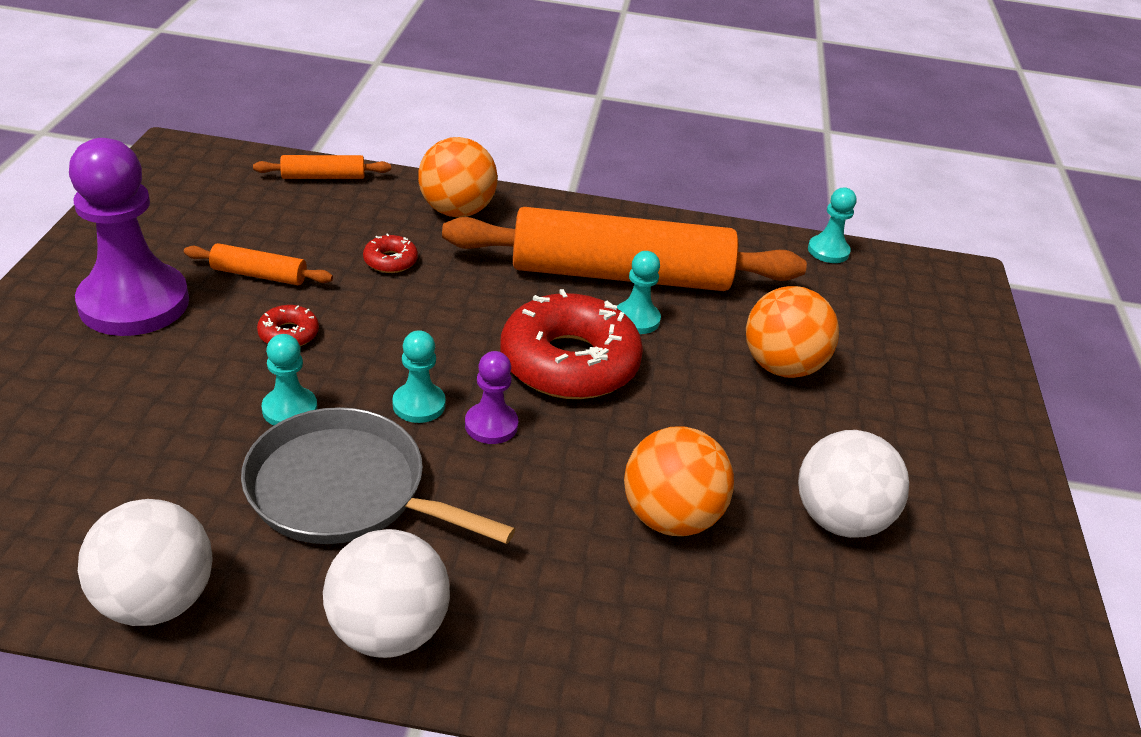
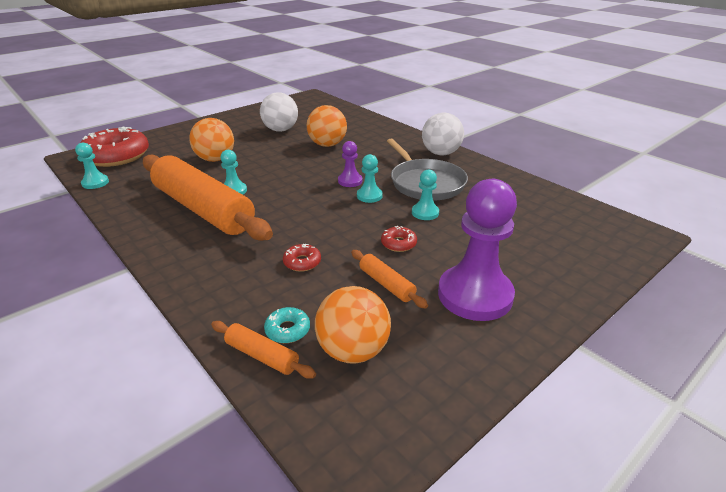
camera: 135 degrees left, 5 degrees down
white ball [78,499,213,626] -> none
orange ball [418,137,498,217] -> orange ball moved to [315,286,391,364]
red donut [500,289,643,399] -> red donut moved to [80,126,149,167]
none -> turquoise donut [264,307,310,343]

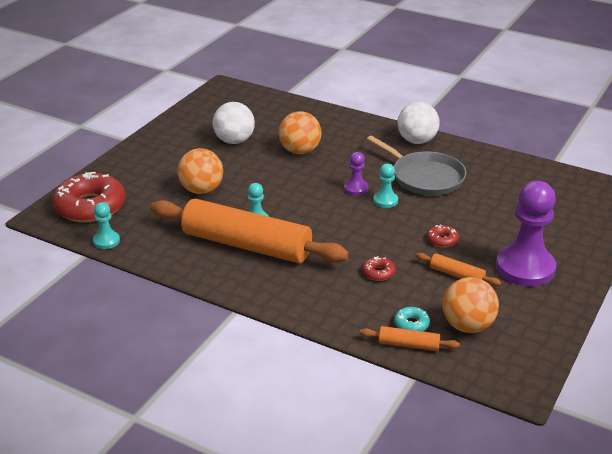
camera: 20 degrees left, 0 degrees up
turquoise pawn [412,169,439,220] -> none

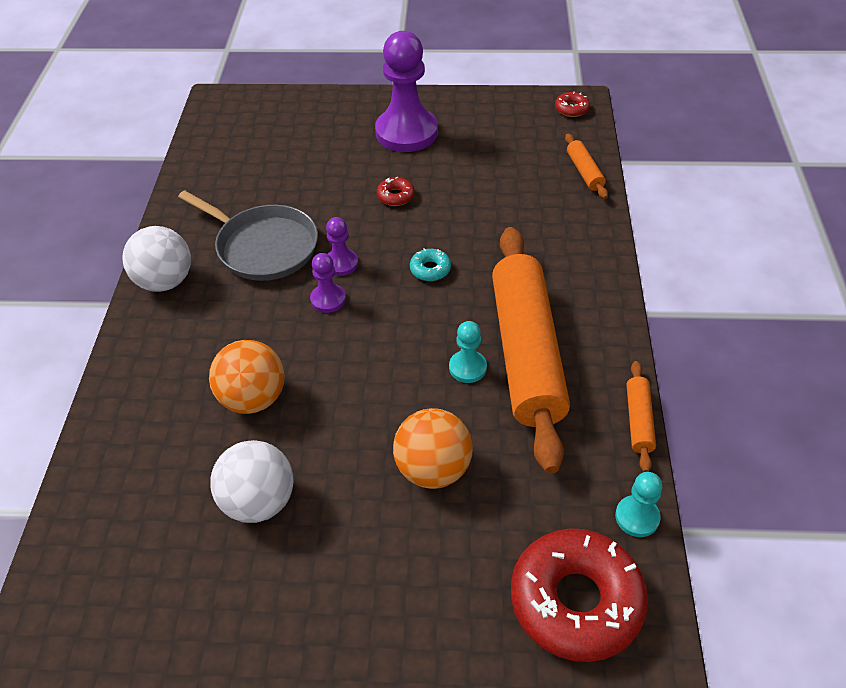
camera: 115 degrees left, 15 degrees up
red donut [362,256,396,281] -> red donut moved to [555,92,590,117]
grey pan [367,136,467,196] -> grey pan turned 105 degrees clockwise [178,190,318,281]
turquoise pawn [373,164,398,208] -> purple pawn [326,217,358,276]
turquoise donut [394,307,430,331] -> turquoise donut moved to [410,248,451,281]
orange rolling pin [416,253,501,286] -> orange rolling pin moved to [626,361,656,472]
orange ball [443,277,499,333] -> none

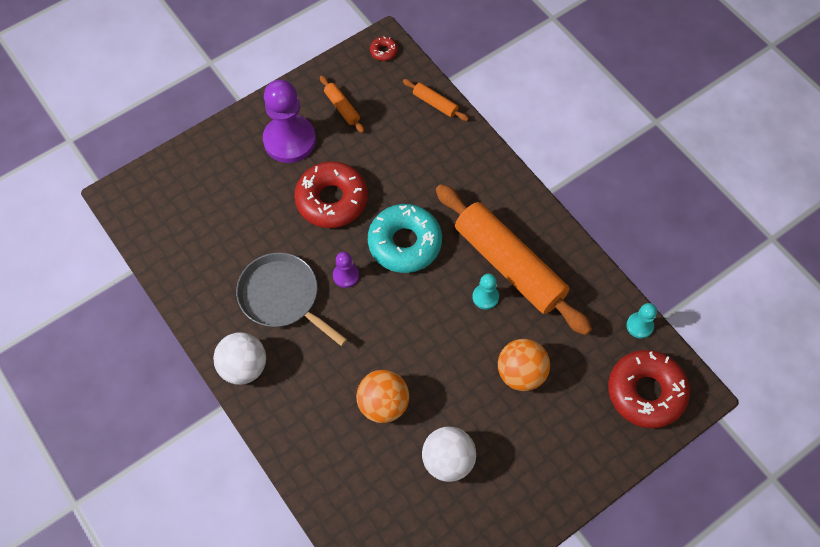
camera: 40 degrees left, 15 degrees up
grey pan [178,190,318,281] -> grey pan turned 135 degrees counterclockwise [236,253,347,346]
purple pawn [310,253,346,313] -> none
red donut [377,177,415,206] -> red donut [294,161,368,228], size x2.38
turquoise donut [410,248,451,281] -> turquoise donut [368,204,442,273], size x2.38
orange rolling pin [626,361,656,472] -> orange rolling pin moved to [320,75,364,133]

